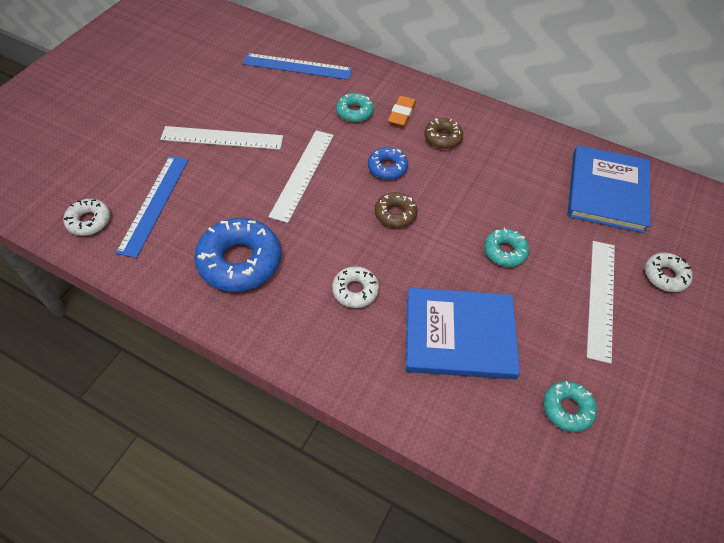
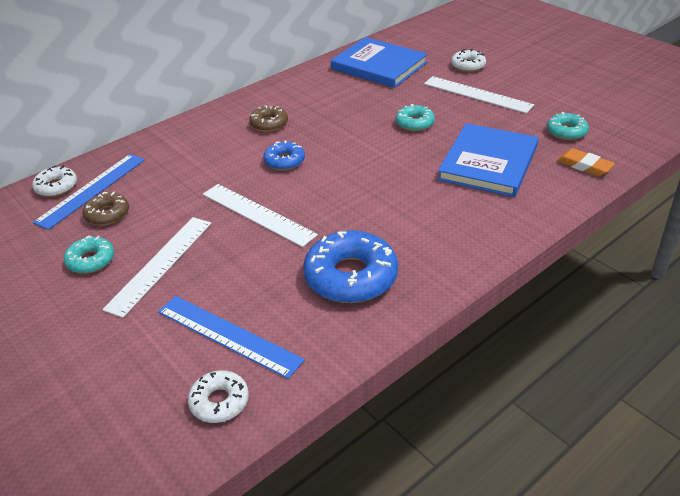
camera: 65 degrees left, 15 degrees down
white donut [332,266,379,308] -> white donut moved to [32,165,77,197]
turquoise donut [336,93,374,122] -> turquoise donut moved to [64,236,114,274]
brown donut [375,192,418,228] -> brown donut moved to [82,191,129,225]
orange eraser [388,96,416,127] -> orange eraser moved to [557,148,615,176]

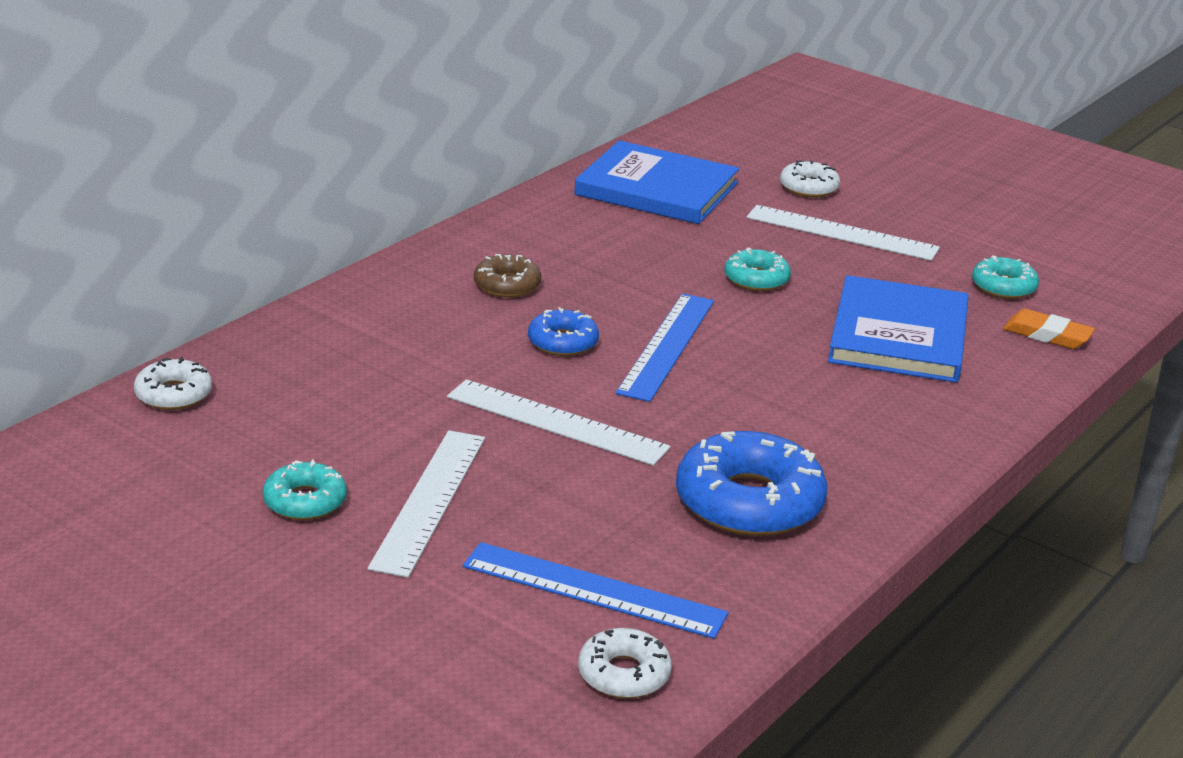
camera: 15 degrees left, 10 degrees down
blue ruler [33,154,145,230] -> blue ruler moved to [616,294,714,402]
brown donut [82,191,129,225] -> none

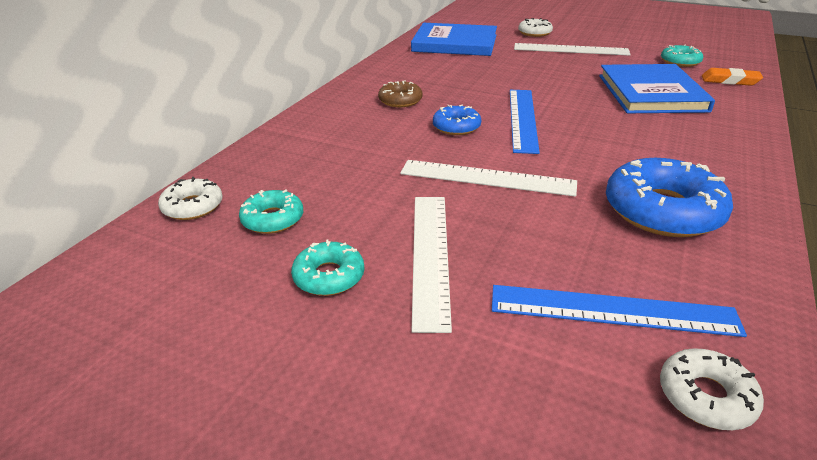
camera: 10 degrees left, 5 degrees up
turquoise donut [725,248,791,291] -> turquoise donut moved to [239,189,303,234]

